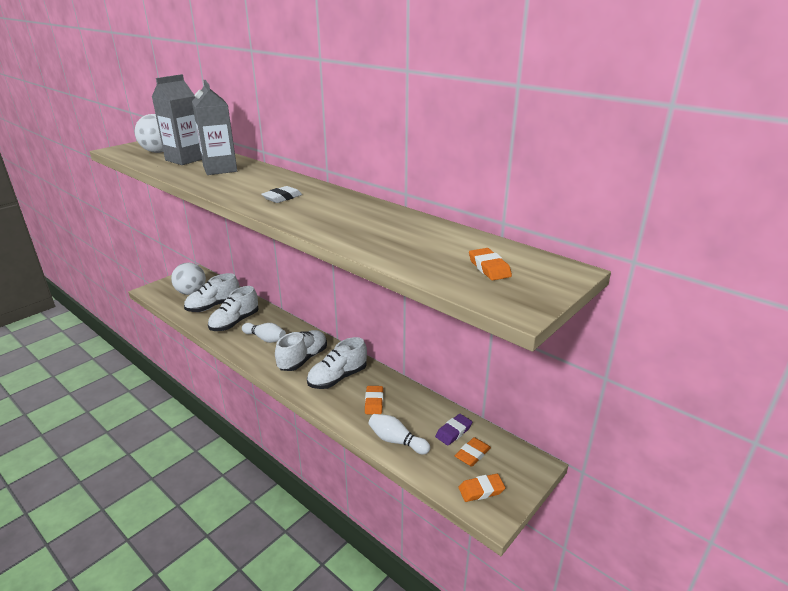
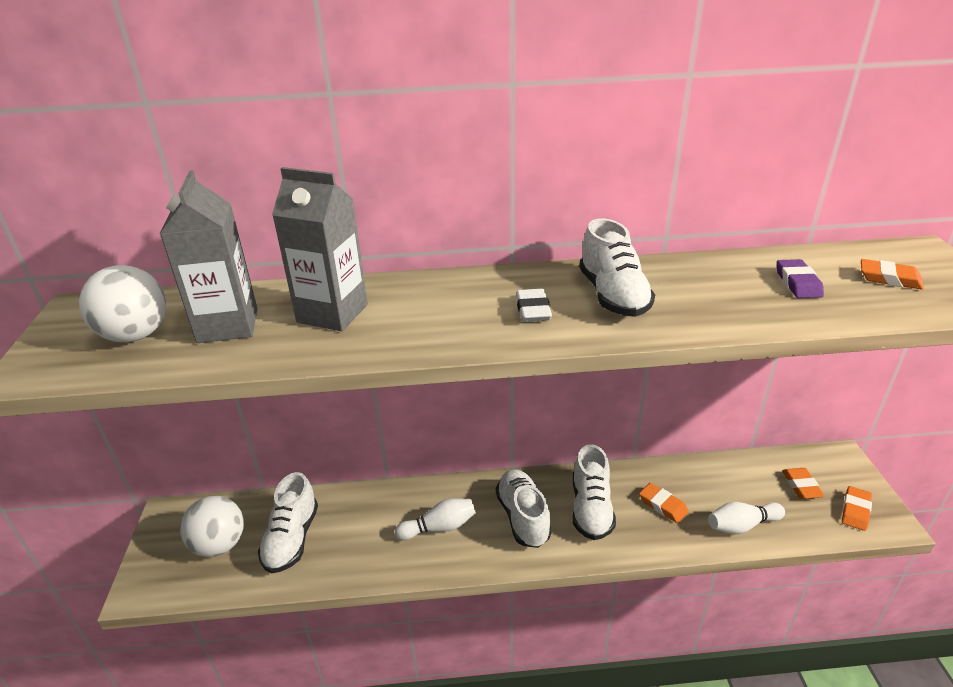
camera: 45 degrees left, 5 degrees up
white shoe [208,286,259,331] -> white shoe moved to [579,218,655,317]
purple eraser [435,414,472,445] -> purple eraser moved to [777,259,824,298]

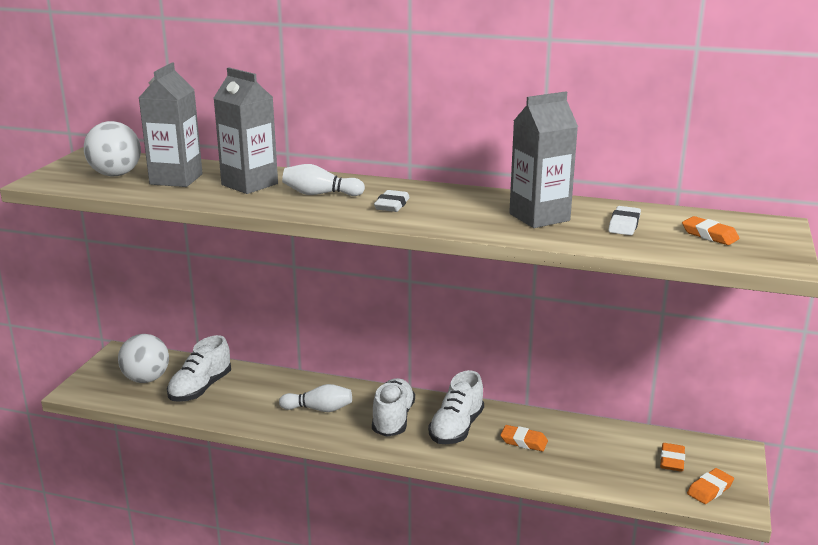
camera: 20 degrees right, 10 degrees down
white shoe [579,218,655,317] -> none
orange eraser [639,483,689,523] -> orange eraser turned 45 degrees counterclockwise [500,425,548,451]
white bowling pin [708,502,785,534] -> white bowling pin moved to [282,164,365,196]
purple eraser [777,259,824,298] -> white eraser [608,206,641,235]
none -> grey carton [509,91,578,228]

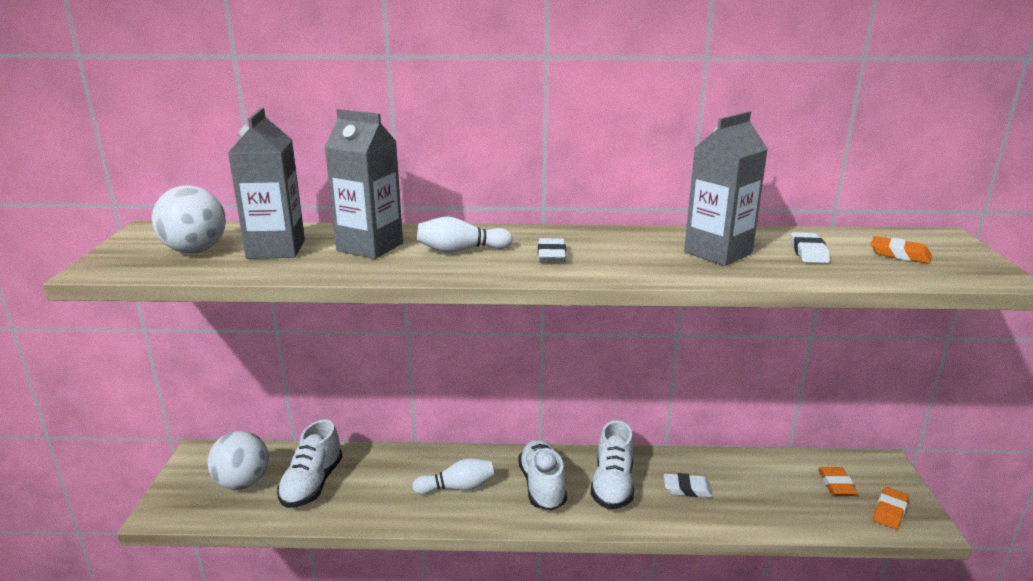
camera: 15 degrees left, 0 degrees up
orange eraser [500,425,548,451] -> white eraser [664,473,713,497]

